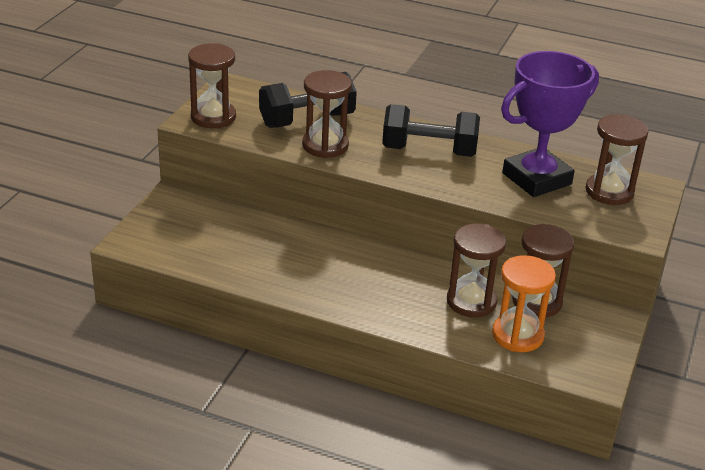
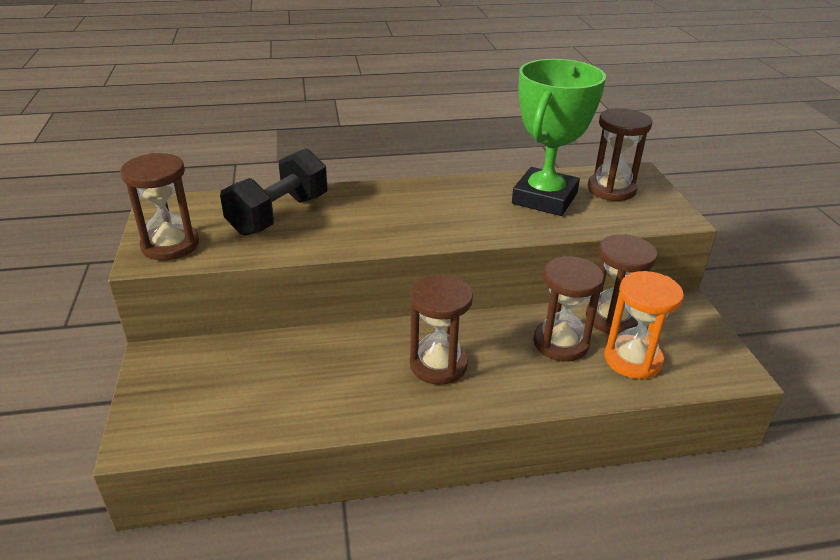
camera: 30 degrees left, 0 degrees up
brown hourglass [302,70,352,158] -> brown hourglass moved to [410,275,473,385]
black dumbbell [382,104,480,157] -> none
purple trophy [501,51,599,197] -> green trophy [512,59,606,216]

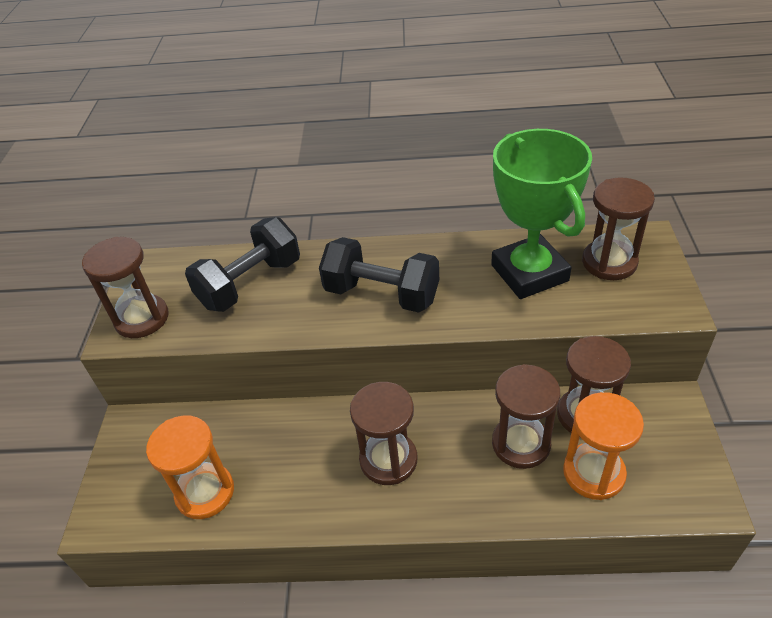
camera: 15 degrees right, 10 degrees up
green trophy [512,59,606,216] -> green trophy turned 60 degrees counterclockwise [491,129,592,299]
none -> orange hourglass [146,416,234,519]
none -> black dumbbell [319,237,439,313]

